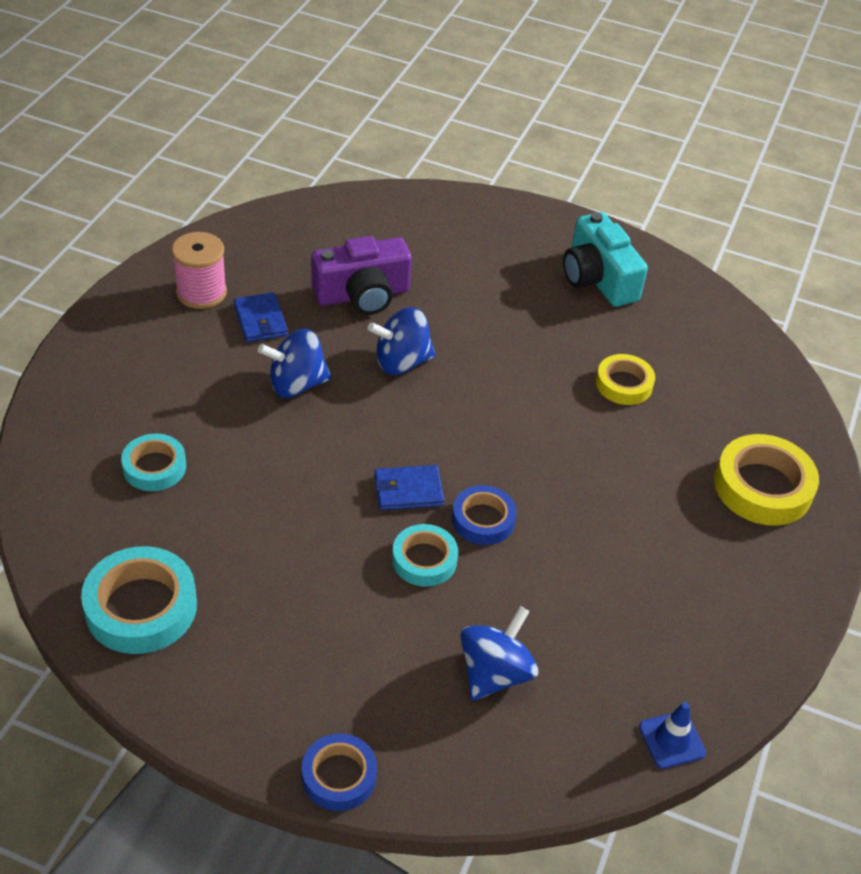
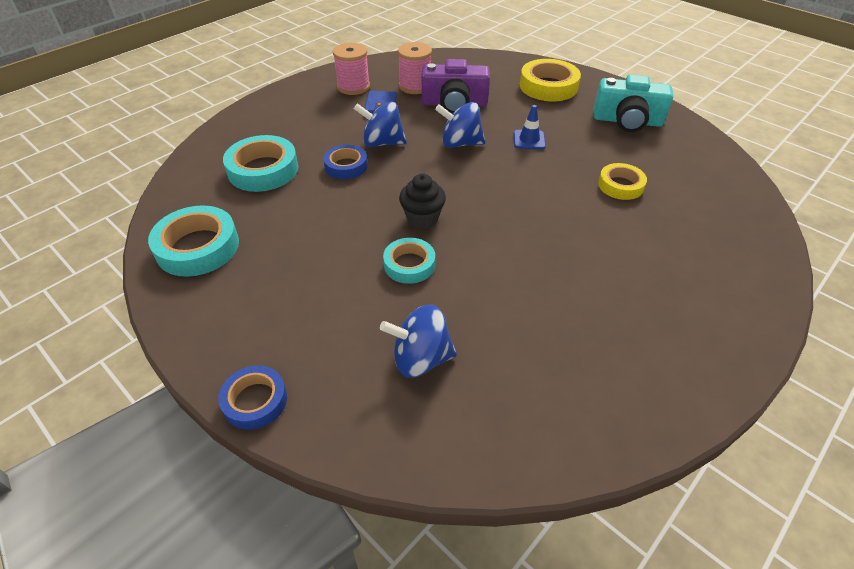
camera: 25 degrees right, 0 degrees up
turquoise tape [121,434,186,491] -> turquoise tape [223,135,298,192], size x1.61
blue wallet [375,465,444,510] -> black cupcake [399,174,446,229]
blue tape [452,485,517,545] -> blue tape moved to [323,145,368,179]
blue spinning top [460,606,538,701] -> blue spinning top turned 150 degrees counterclockwise [380,304,457,378]
turquoise camera [563,212,648,307] -> turquoise camera turned 75 degrees counterclockwise [594,75,673,132]
blue traffic cone [639,702,706,769] -> blue traffic cone moved to [514,105,546,150]
yellow tape [714,434,819,526] -> yellow tape moved to [520,59,581,101]
none -> pink spool [398,42,432,94]

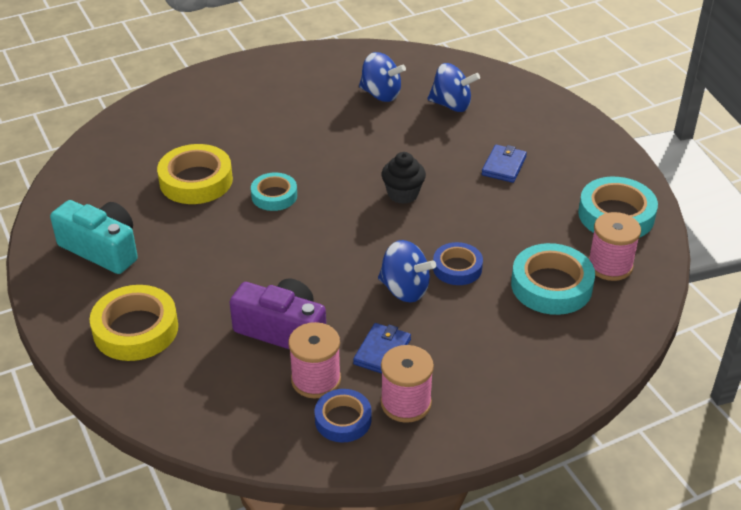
camera: 160 degrees left, 5 degrees down
blue tape [218,366,287,430] -> blue tape moved to [315,389,371,442]
turquoise tape [383,238,435,284] -> turquoise tape moved to [251,172,297,211]
blue spinning top [435,102,485,148] -> blue spinning top moved to [359,52,406,102]
blue traffic cone [514,105,546,150] -> none
yellow tape [598,163,647,200] -> yellow tape [157,144,233,204], size x1.61
none -> blue wallet [482,145,527,183]
none -> pink spool [588,212,641,281]

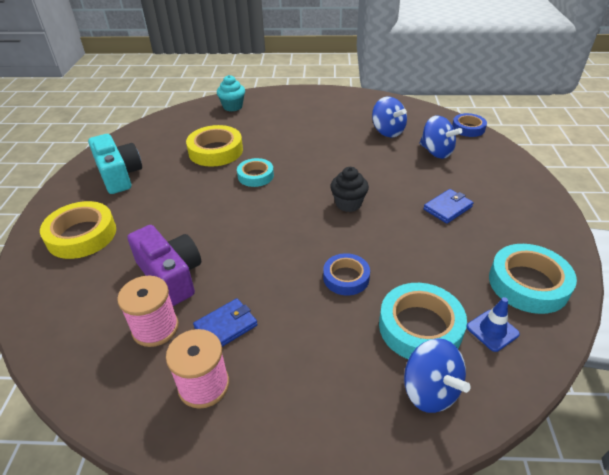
camera: 30 degrees right, 0 degrees up
blue tape [315,389,371,442] -> blue tape moved to [452,113,487,137]
blue spinning top [378,240,436,303] -> blue spinning top moved to [404,338,471,413]
pink spool [588,212,641,281] -> blue traffic cone [467,297,520,352]
none -> turquoise cupcake [217,75,245,111]

